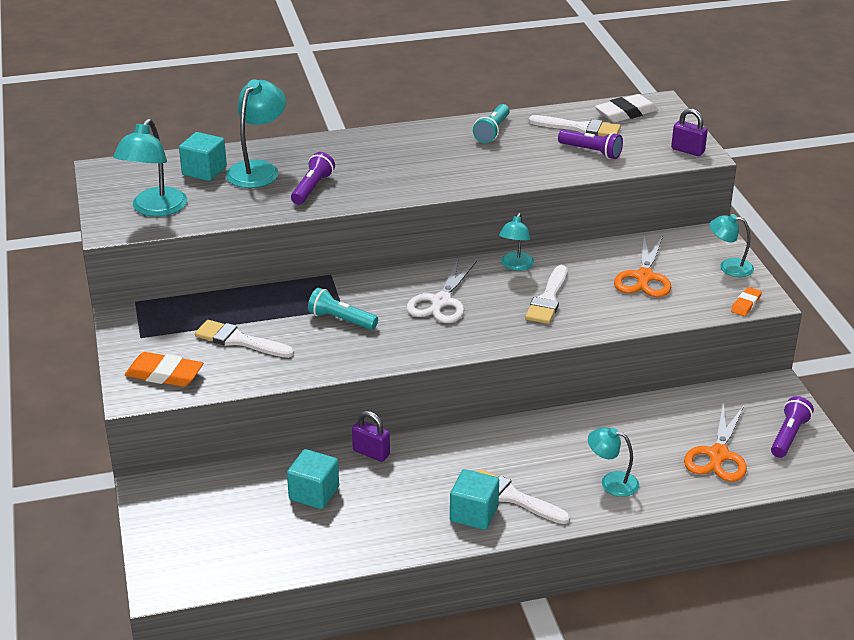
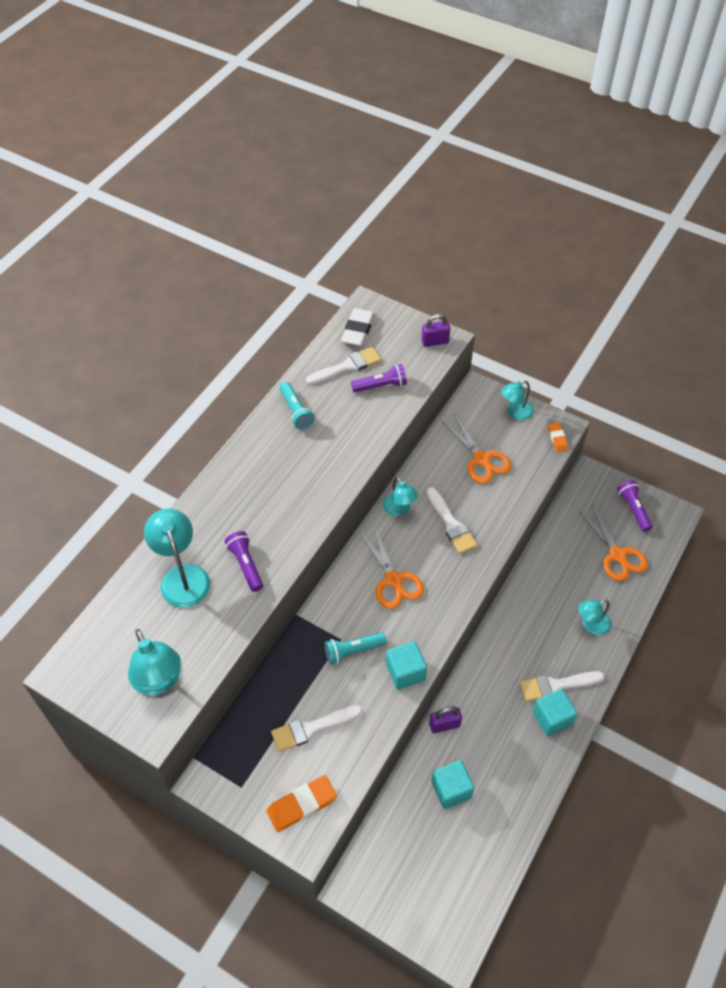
camera: 45 degrees left, 20 degrees up
turquoise cube [179,132,227,181] -> turquoise cube moved to [386,641,427,690]
white scissors [407,258,477,323] -> orange scissors [359,525,424,609]

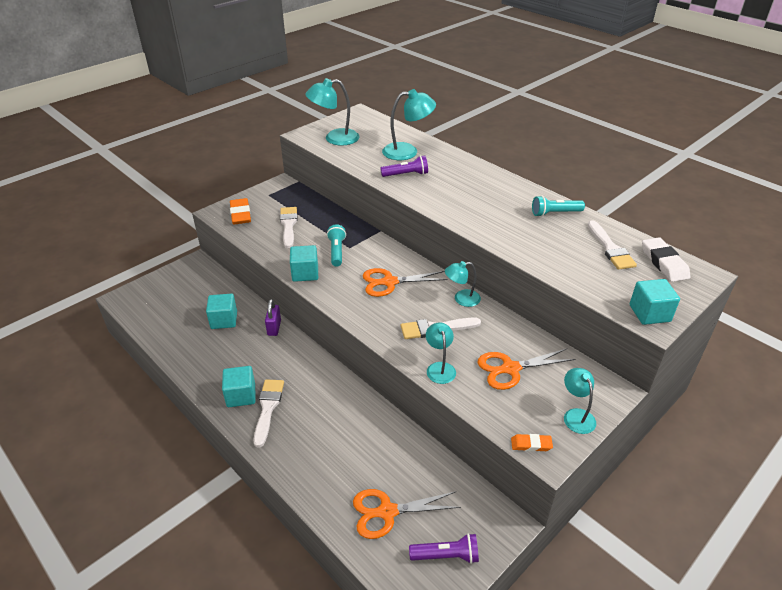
camera: 105 degrees right, 15 degrees down
white eraser [341,308,375,346] -> white eraser turned 45 degrees clockwise [642,237,690,282]
purple flashlight [351,364,407,392] -> none
purple padlock [422,314,450,347] -> turquoise cube [630,279,680,325]
turquoise lamp [578,600,611,635] -> turquoise lamp moved to [426,323,456,384]

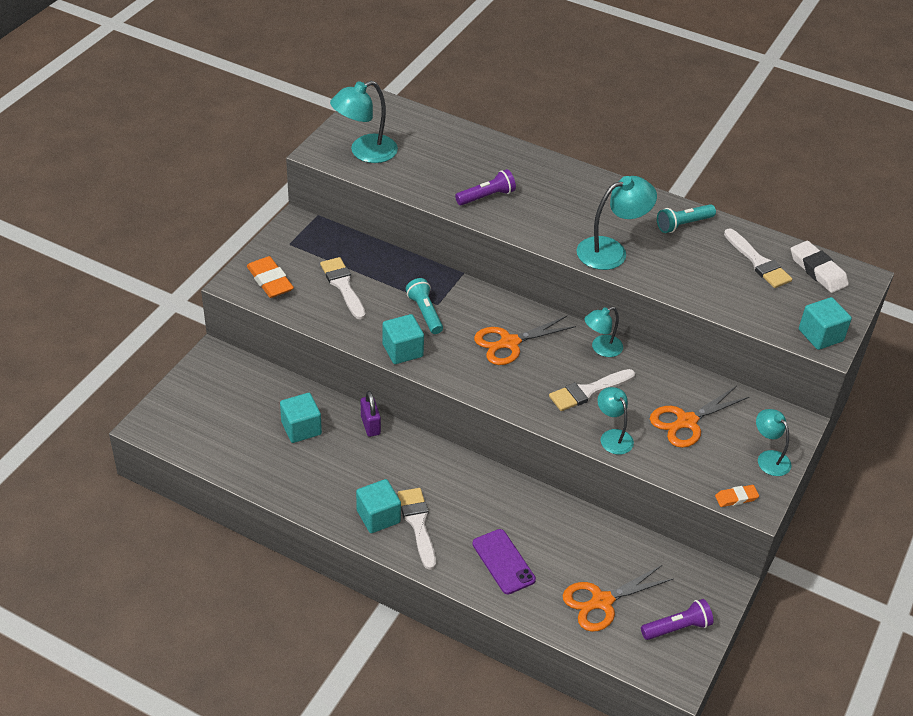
camera: 20 degrees left, 5 degrees up
turquoise lamp [382,89,436,160] -> turquoise lamp moved to [577,176,657,270]
none -> purple phone [472,529,536,594]

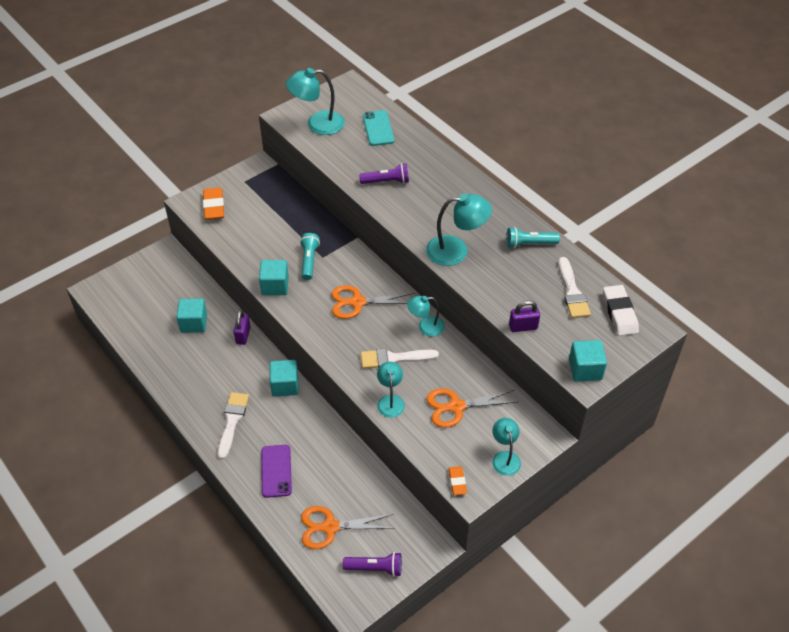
camera: 25 degrees right, 5 degrees up
white brush [320,257,366,320] -> none
turquoise cube [356,479,401,533] -> turquoise cube moved to [270,360,299,397]
orange eraser [715,485,759,507] -> orange eraser turned 75 degrees clockwise [448,466,467,495]
none -> turquoise phone [363,110,394,146]
none -> purple padlock [509,300,540,332]

